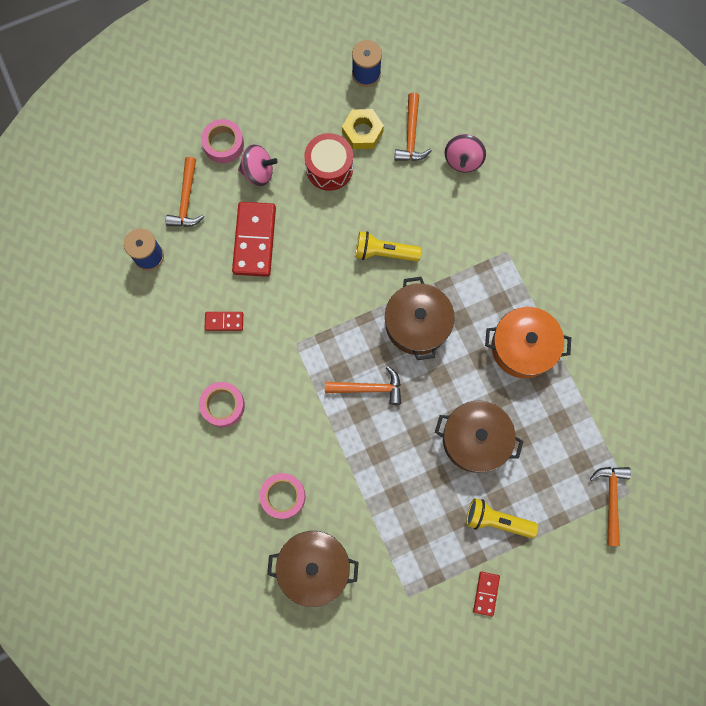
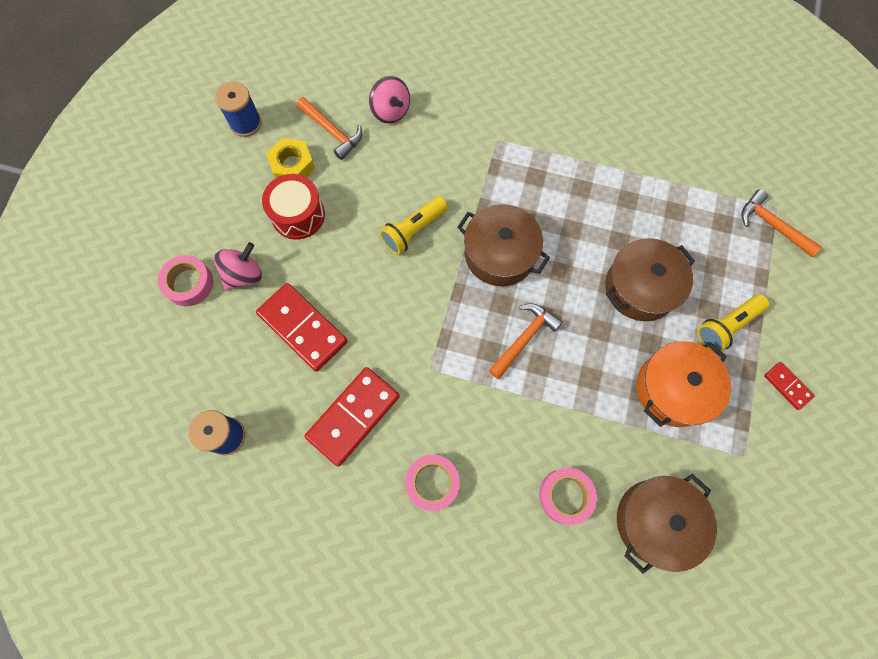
camera: 50 degrees left, 5 degrees down
orange hammer [165,157,204,227] -> none
red domino [205,312,243,331] -> red domino [304,367,400,467], size x2.01
orange pot [485,307,571,378] -> orange pot moved to [637,341,731,427]

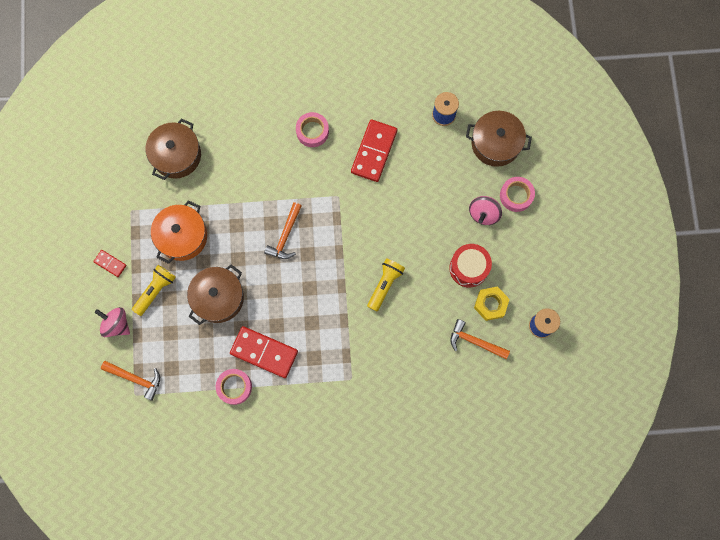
camera: 160 degrees right, 5 degrees up
red domino [256,283,348,372] -> red domino moved to [230,326,298,378]
pink spinning top [369,76,410,124] -> pink spinning top moved to [95,307,130,337]
brown pot [457,204,550,286] -> brown pot moved to [466,111,532,167]
pink tape [539,468,597,525] -> pink tape moved to [216,369,252,405]

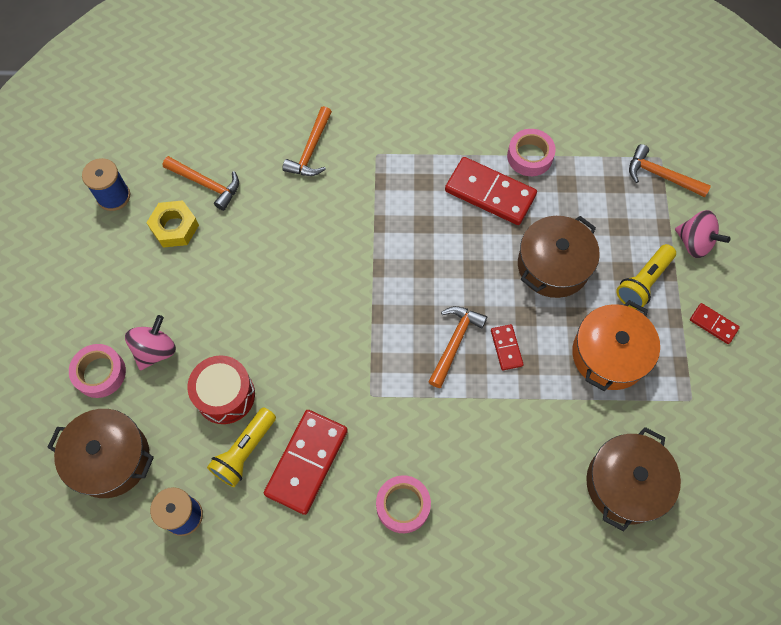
camera: 175 degrees left, 10 degrees down
yellow flashlight [367,258,405,311] -> yellow flashlight moved to [207,407,276,487]
red drum [449,244,492,287] -> red drum moved to [188,355,255,424]
none -> orange hammer [282,106,332,176]
none -> red domino [491,324,524,370]

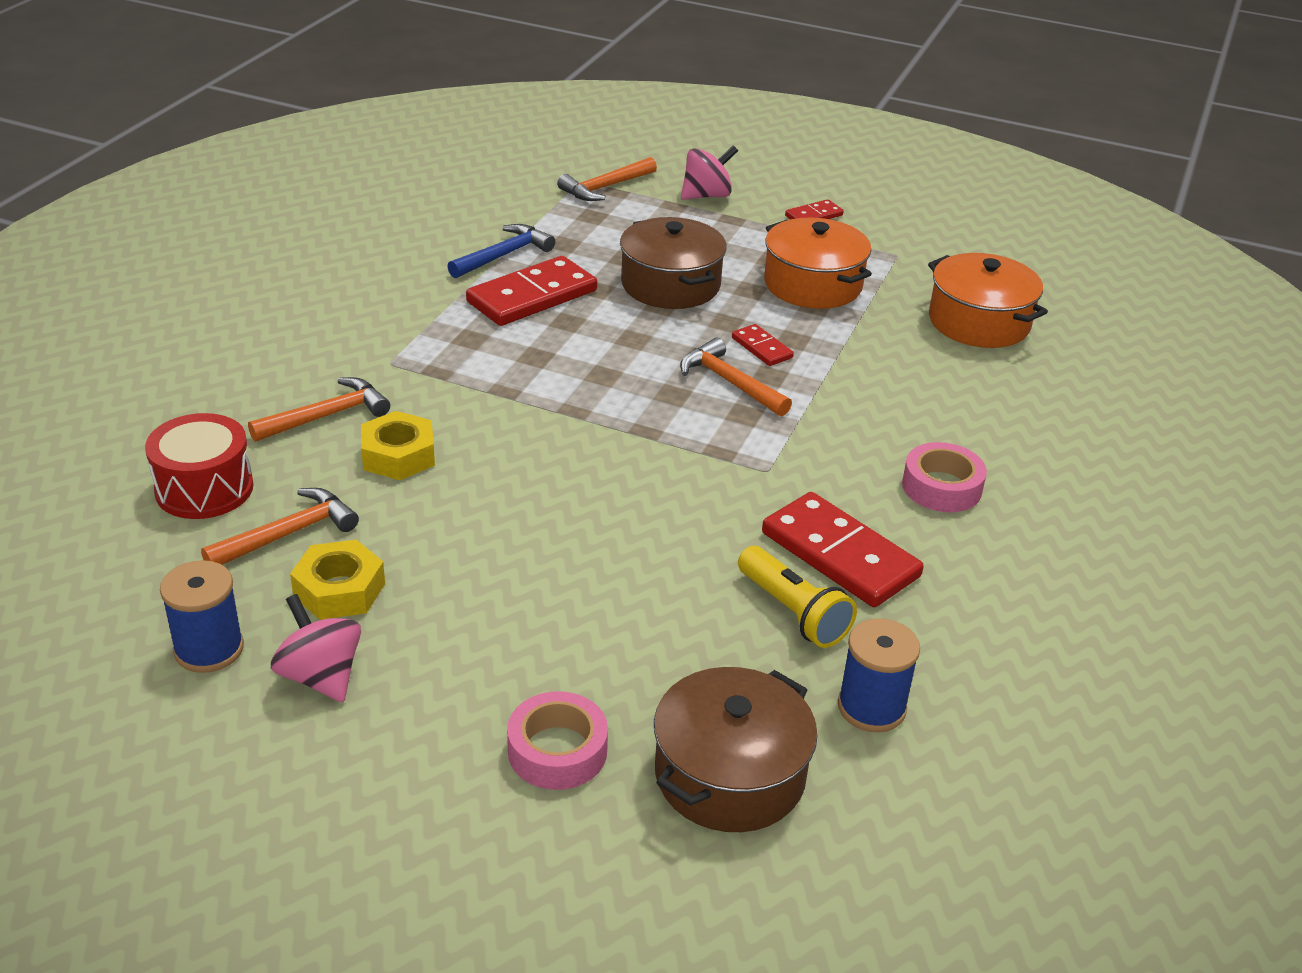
camera: 70 degrees left, 30 degrees down
pink spinning top [125,315,176,370] -> pink spinning top moved to [271,594,361,702]
red drum [188,355,255,424] -> red drum moved to [145,413,254,519]
orange hammer [282,106,332,176] -> orange hammer turned 75 degrees counterclockwise [248,377,390,442]
red domino [491,324,524,370] -> red domino turned 45 degrees clockwise [732,324,794,366]
pink tape [507,129,556,176] -> blue hammer [447,224,555,279]
brown pot [586,427,681,532] -> orange pot [928,253,1048,348]
yellow flashlight [616,244,676,309] -> none
none -> yellow nut [361,411,435,480]

